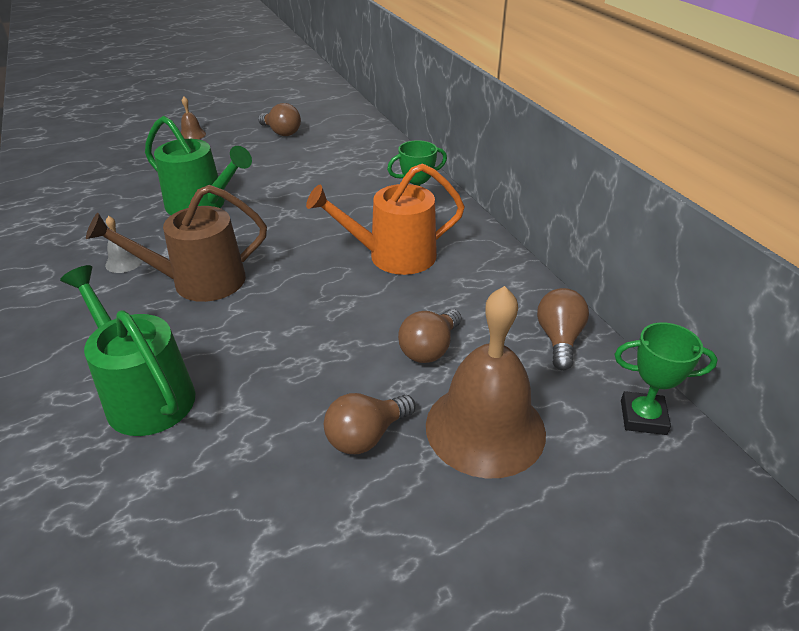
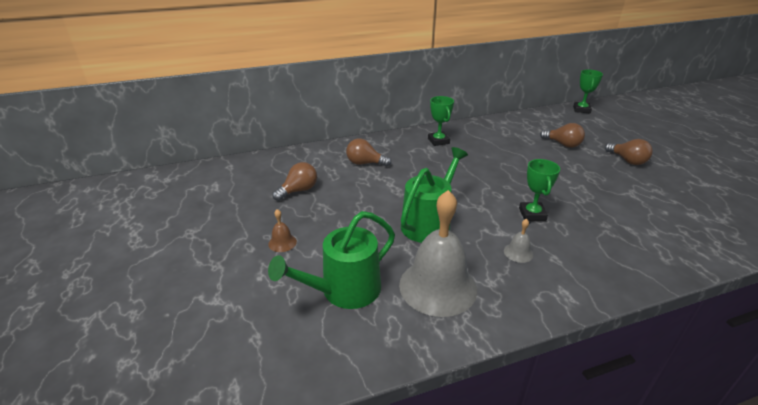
camera: 85 degrees left, 5 degrees down
green watering can [60,265,196,436] -> green watering can moved to [268,211,395,309]
brown watering can [86,185,267,302] -> green trophy [519,159,560,221]
orange watering can [306,163,465,275] -> none
brown bell [426,286,546,478] -> none
brown light bulb [537,288,589,370] -> brown light bulb moved to [346,138,391,167]
none -> grey bell [399,190,477,317]

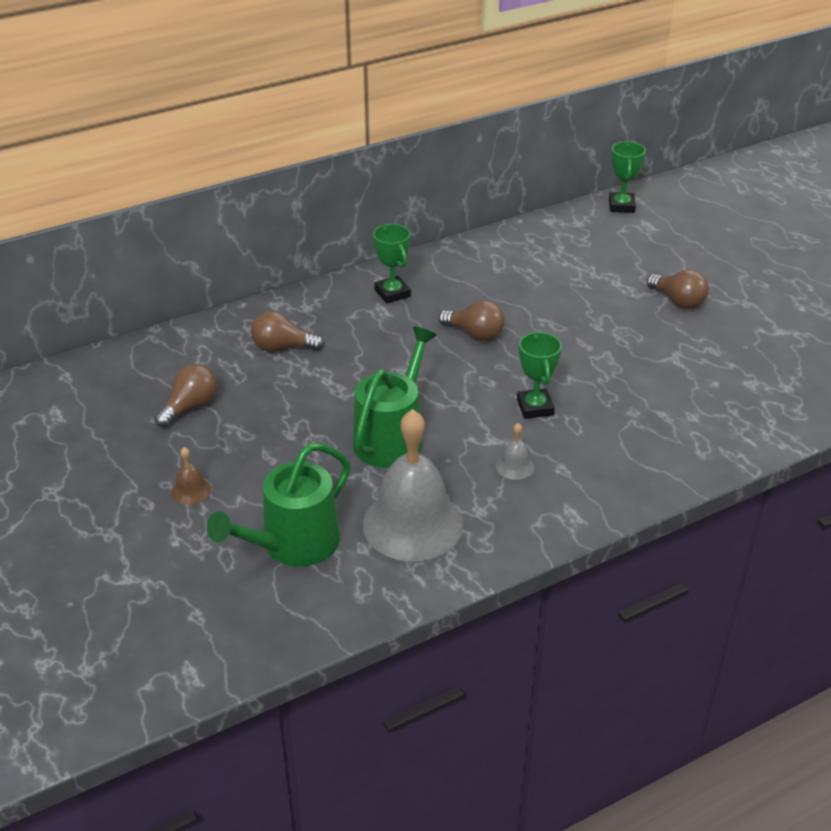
camera: 10 degrees left, 5 degrees up
brown light bulb [540,123,585,148] -> brown light bulb moved to [438,300,505,341]

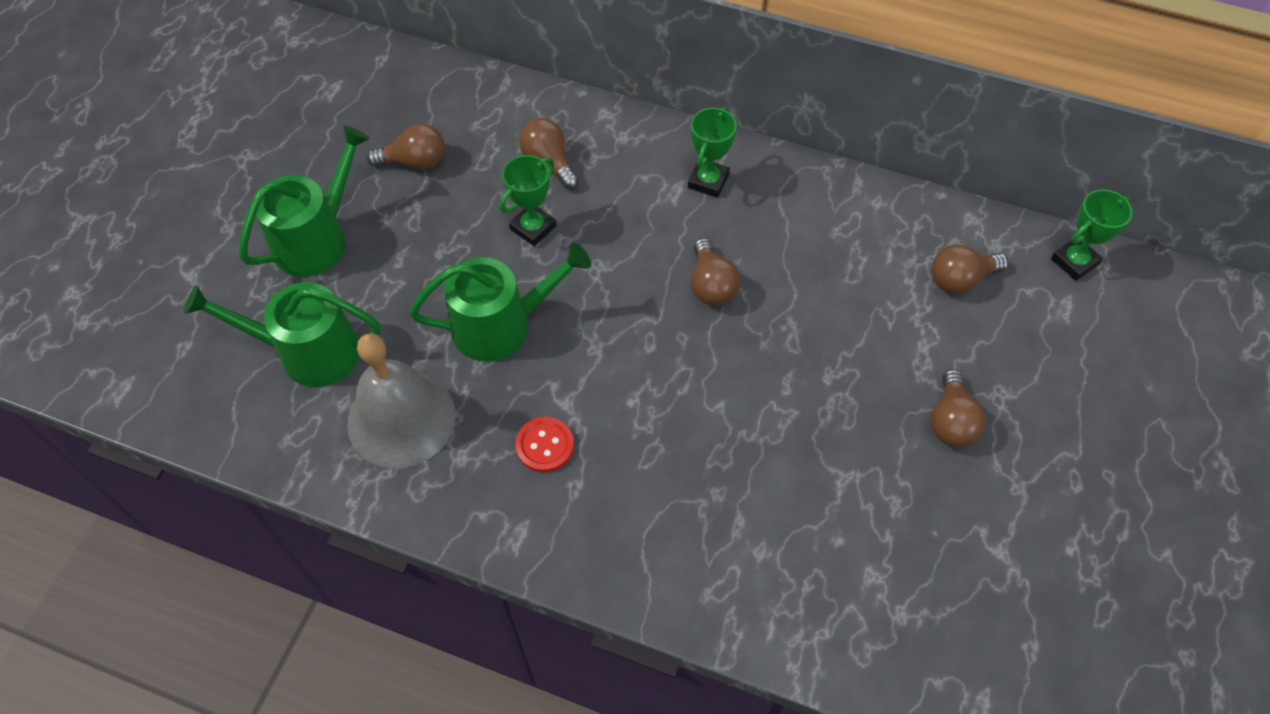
camera: 50 degrees right, 20 degrees up
brown bell [171,447,211,505] -> green watering can [239,125,370,277]
grey bell [496,423,534,480] -> red button [516,417,574,472]
green trophy [517,332,562,419] -> green trophy moved to [500,155,556,246]
none -> brown light bulb [932,245,1008,294]

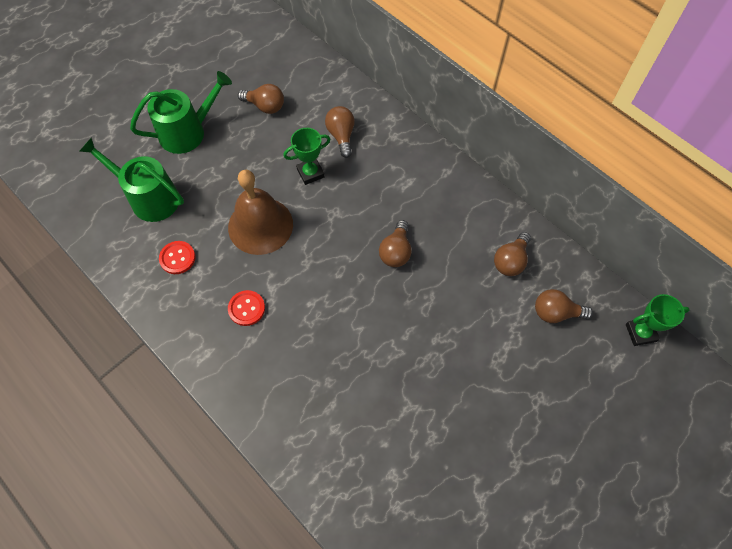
camera: 25 degrees right, 5 degrees up
grey bell [347,333,456,469] -> red button [159,241,196,274]
green watering can [409,243,591,362] -> brown bell [228,170,293,255]
green trophy [688,107,737,198] -> none
brown light bulb [930,369,986,447] -> brown light bulb moved to [494,232,531,276]

